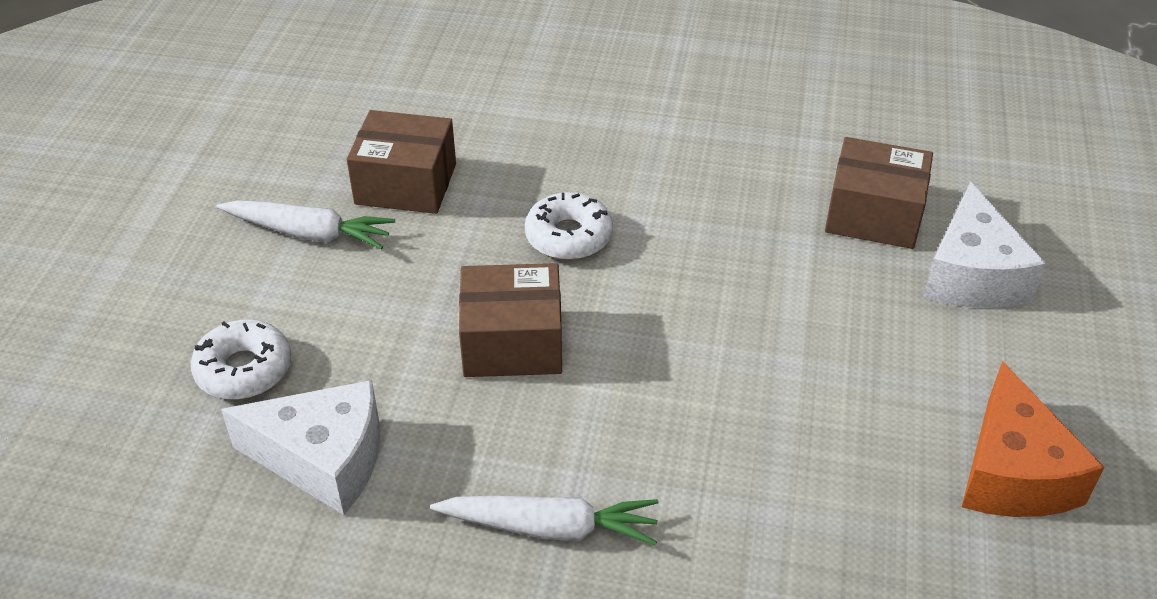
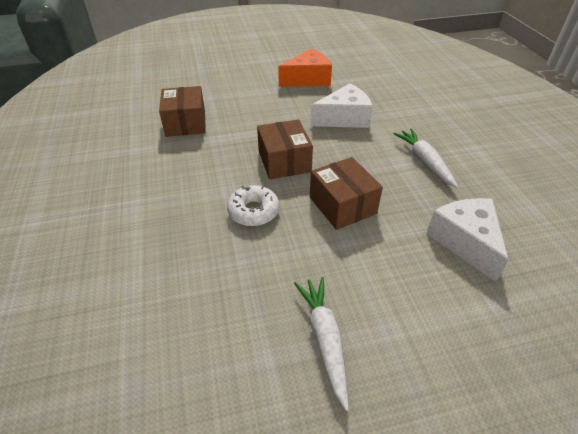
camera: 115 degrees left, 0 degrees up
white donut [191,320,291,400] -> none
brown box [347,110,456,214] -> brown box moved to [257,119,313,179]
white cheese [923,182,1046,308] -> white cheese moved to [311,83,373,128]

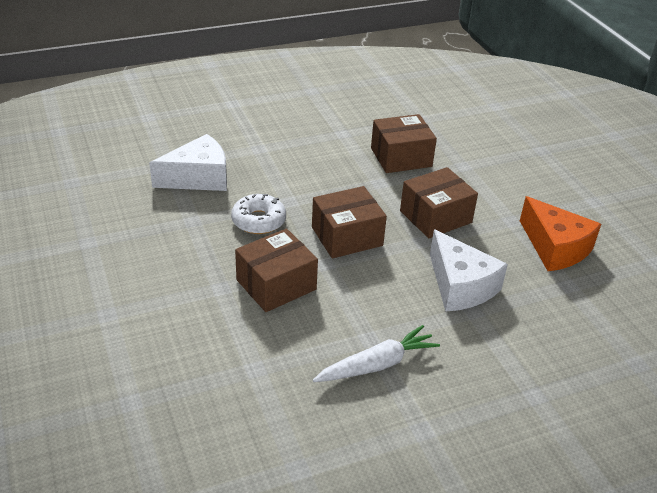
camera: 80 degrees right, 5 degrees down
white carrot [294,277,349,411] -> none
white cheese [426,198,509,282] -> white cheese moved to [149,134,227,191]
none -> brown box [400,167,478,239]

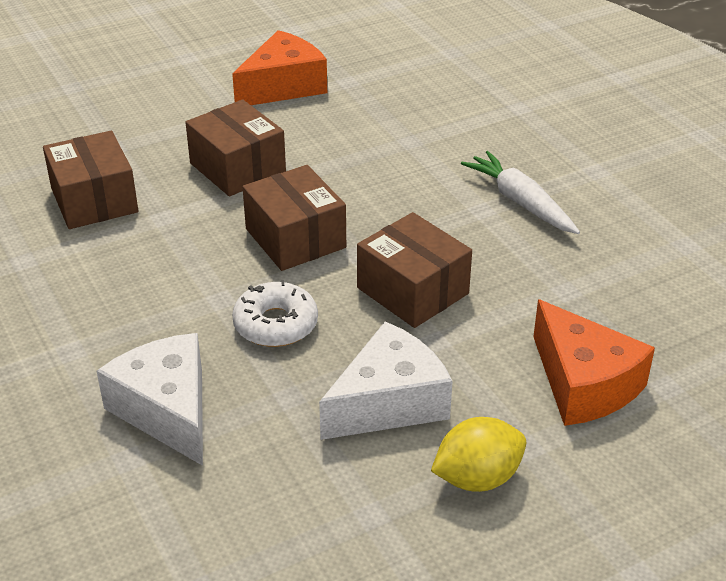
camera: 95 degrees left, 0 degrees up
white cheese [430,230,508,312] -> white cheese moved to [319,321,453,440]
none -> yellow lemon [431,417,526,492]
none -> orange cheese [533,299,655,426]

